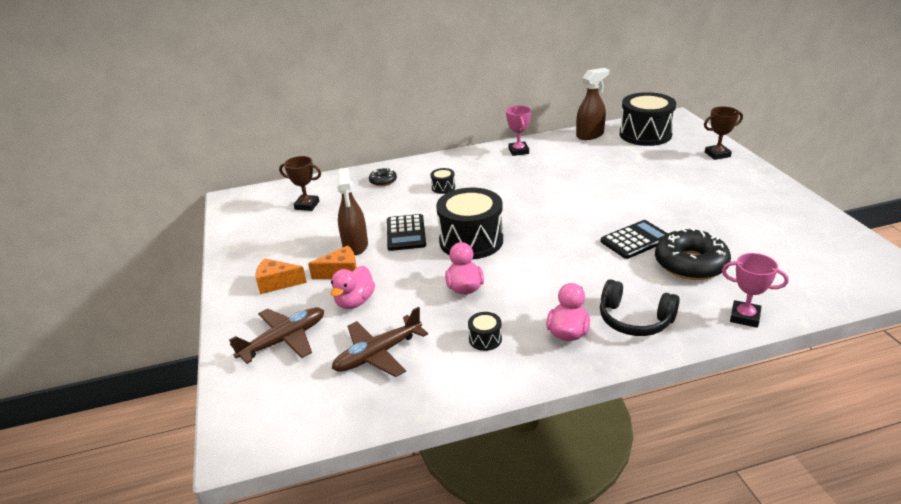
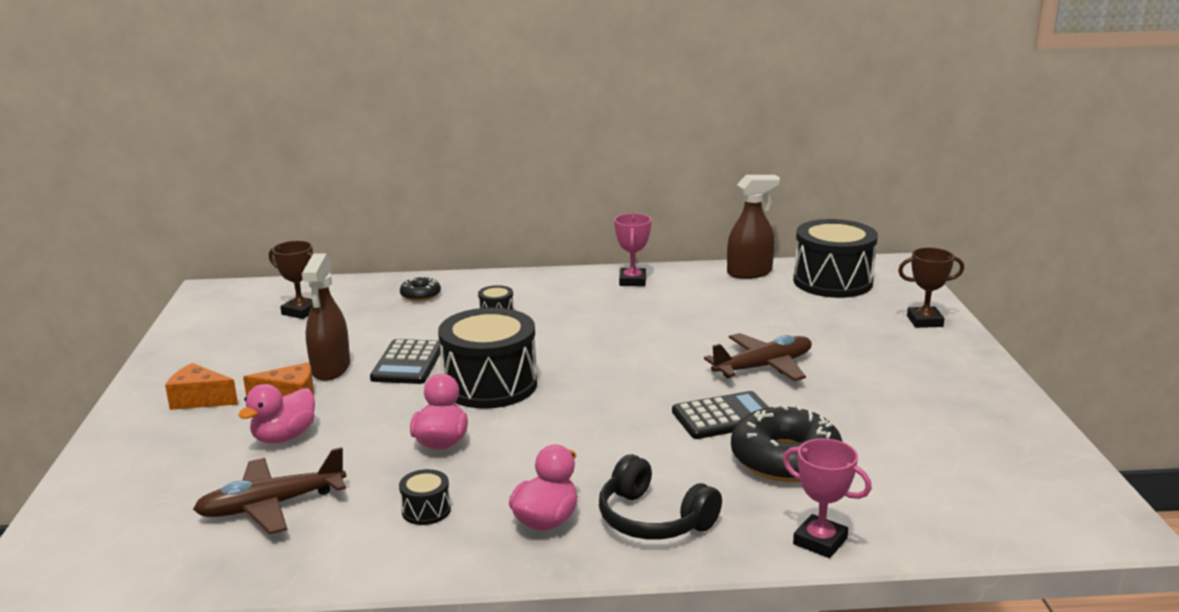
camera: 10 degrees right, 10 degrees down
brown plane [229,308,324,364] -> brown plane moved to [704,333,812,381]

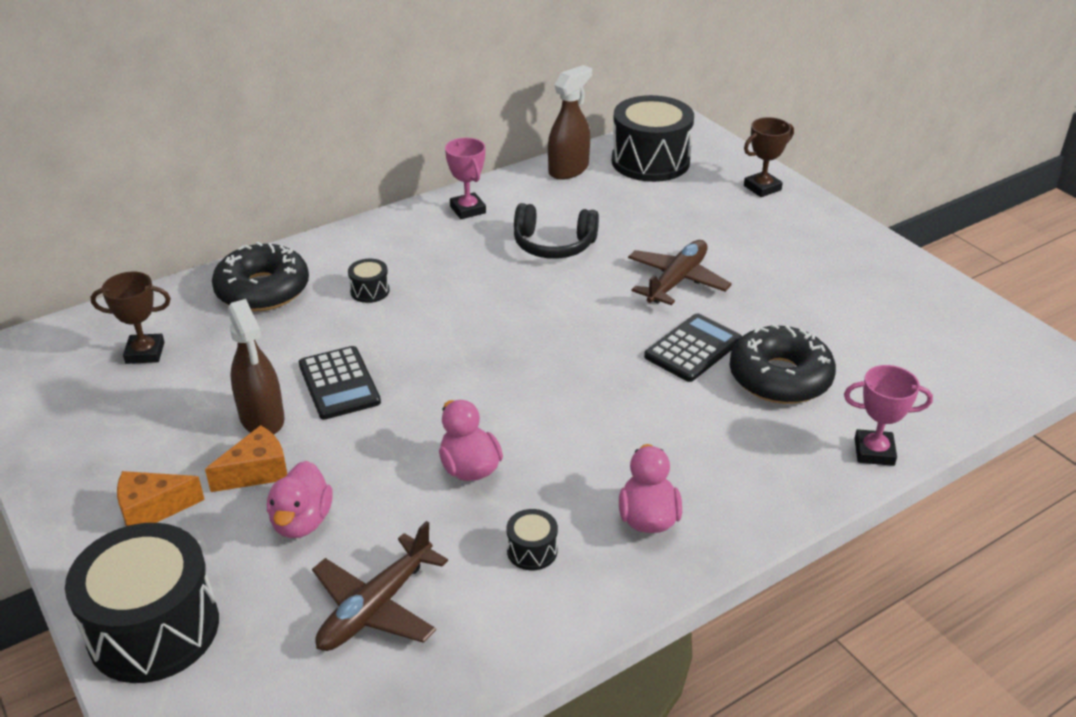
camera: 30 degrees left, 15 degrees up
black donut [400,276,441,301] -> black donut [212,242,309,311], size x2.00
black drum [438,308,537,409] -> black drum moved to [65,523,219,683]
black headphones [599,454,722,540] -> black headphones moved to [514,203,599,259]

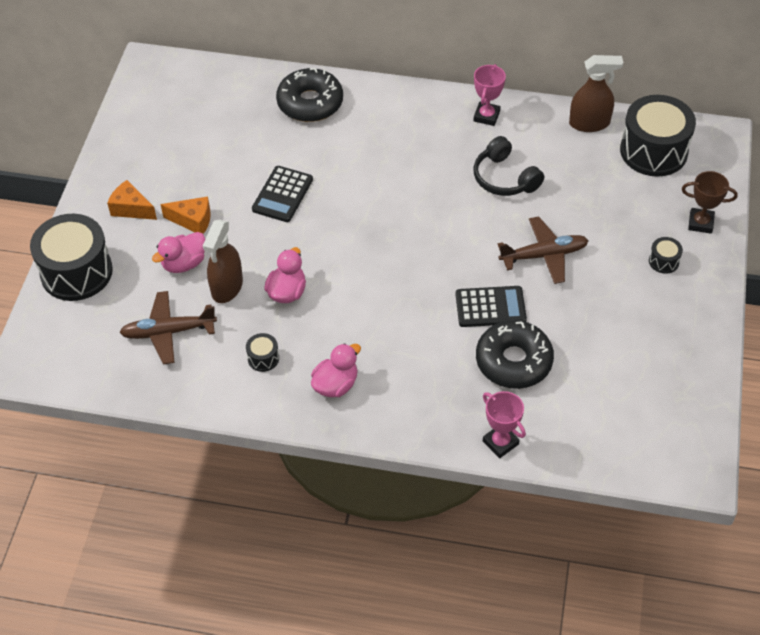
camera: 45 degrees right, 15 degrees up
brown trophy [91,272,171,364] -> none
brown spray bottle [228,299,285,435] -> brown spray bottle moved to [203,220,243,303]
black drum [348,259,390,303] -> black drum moved to [649,237,683,274]

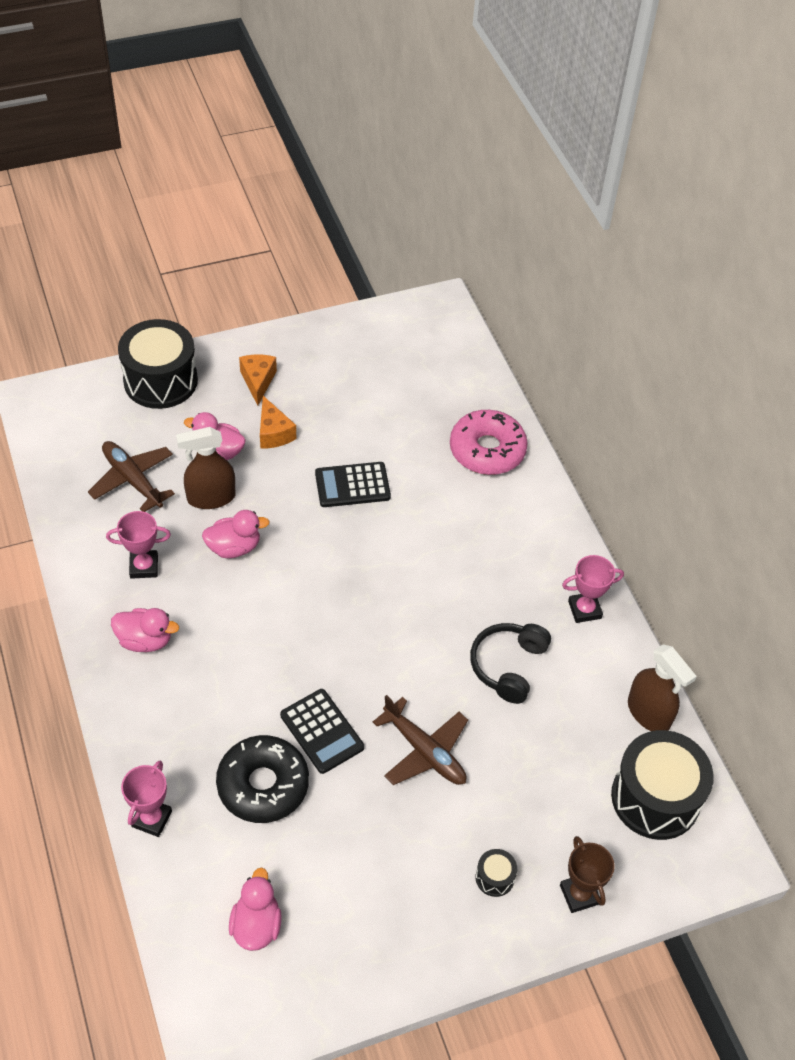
camera: 55 degrees right, 0 degrees up
black drum [246,333,279,372] -> pink trophy [106,511,171,579]
black donut [276,68,343,122] -> pink donut [450,410,528,475]
none -> pink duck [229,868,282,951]

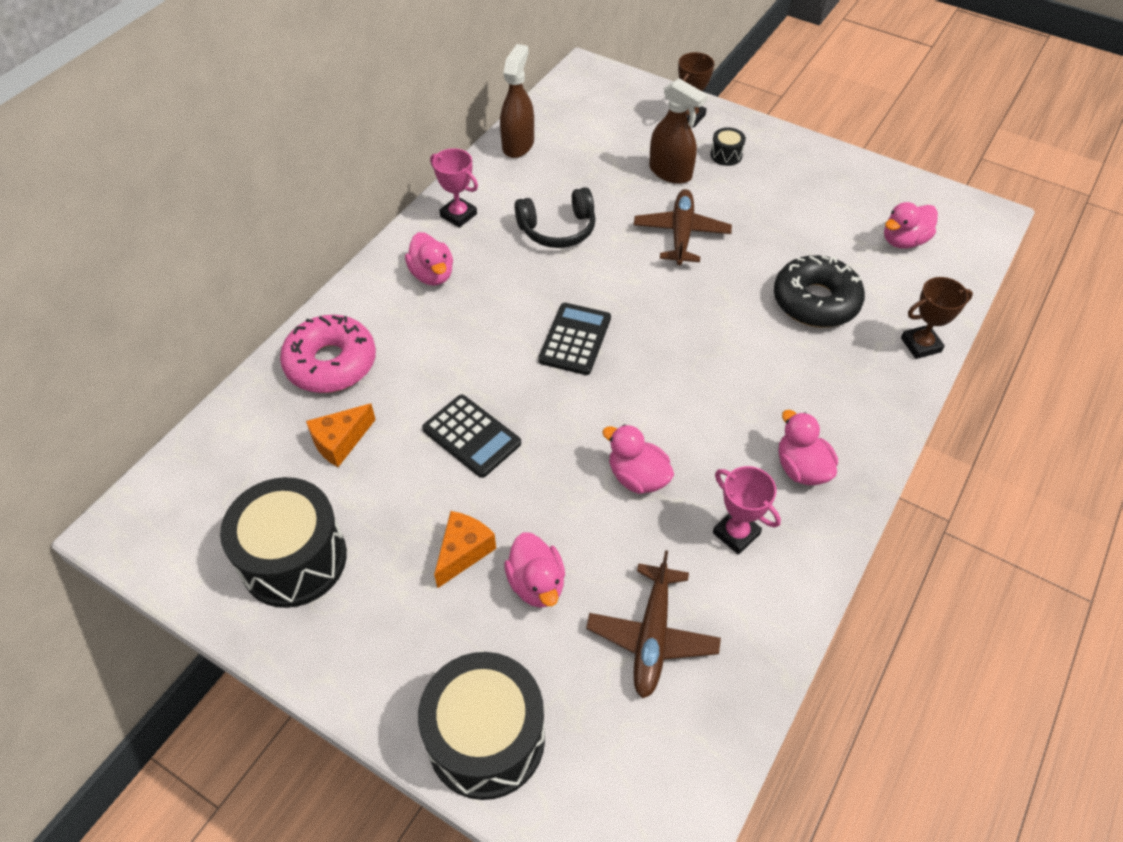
camera: 125 degrees left, 0 degrees up
pink trophy [121,761,172,837] -> brown trophy [901,277,973,359]
brown spray bottle [176,427,235,509] -> brown spray bottle moved to [649,78,708,184]
orange cheese [239,355,277,406] -> orange cheese moved to [306,403,376,467]
black calculator [280,689,364,774] -> black calculator moved to [538,303,611,375]
black drum [611,730,714,840] -> black drum moved to [220,477,347,608]
none -> pink duck [405,232,453,286]

